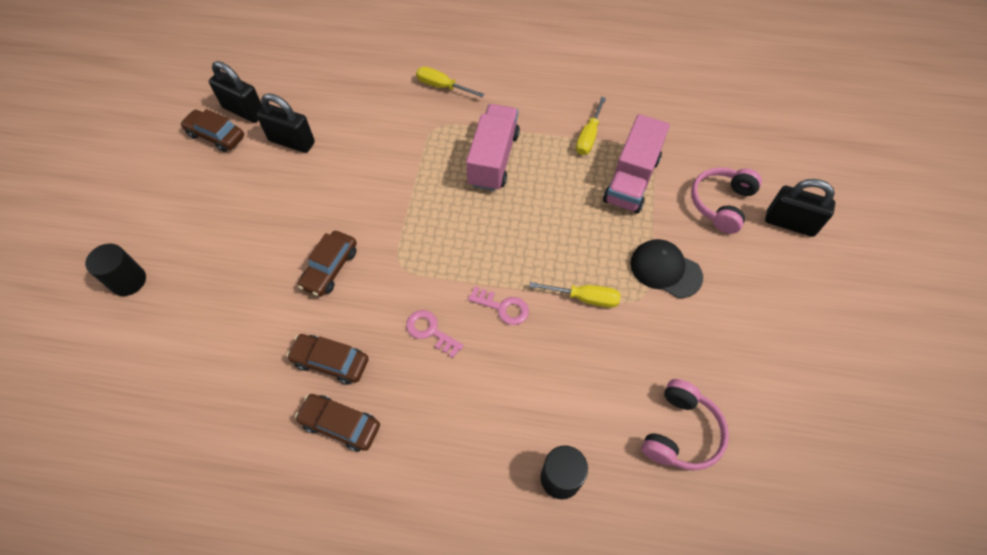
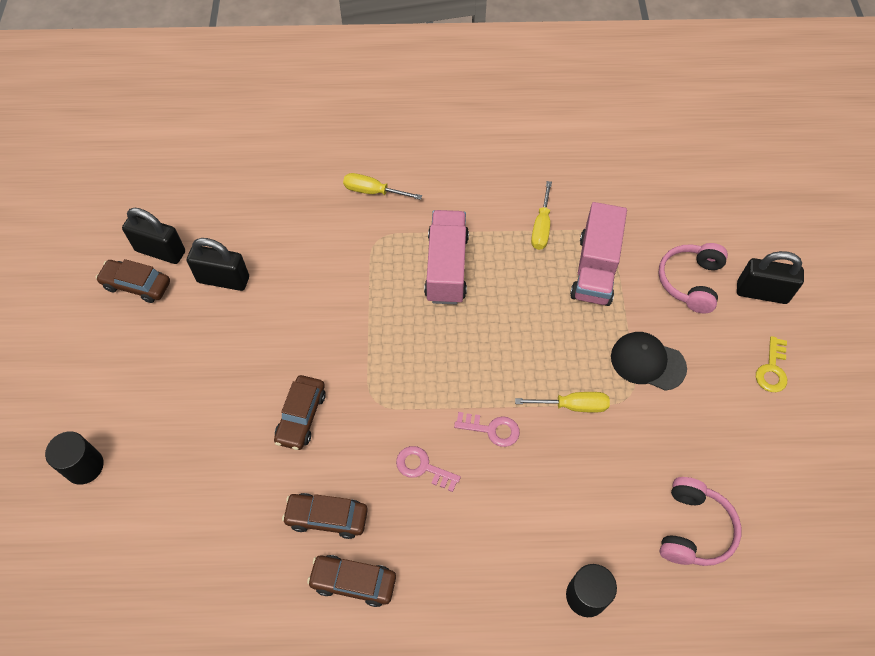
camera: 10 degrees left, 0 degrees up
none -> yellow key [756,336,787,392]

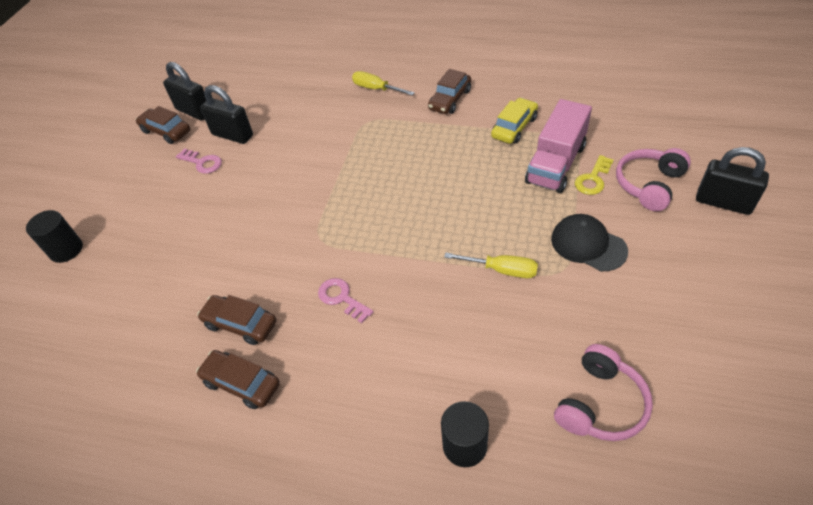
camera: 20 degrees right, 10 degrees down
brown car [274,375,326,450] -> brown car moved to [428,69,471,114]
pink truck [424,210,469,304] -> none
pink key [454,412,520,447] -> pink key moved to [176,148,222,174]
yellow screwdriver [531,181,552,250] -> yellow car [491,98,538,144]
yellow key [756,336,787,392] -> yellow key moved to [575,155,614,195]

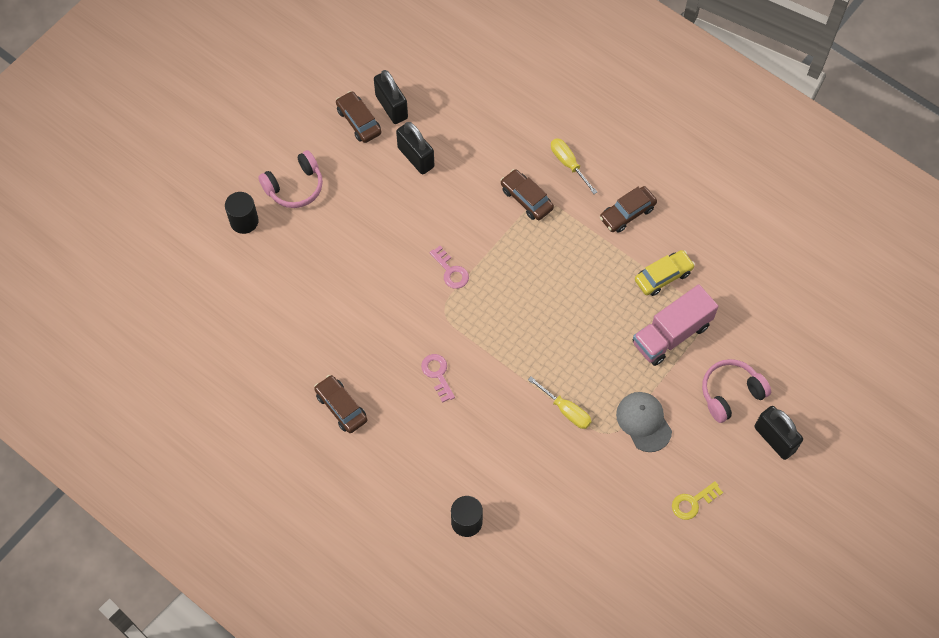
camera: 20 degrees right, 15 degrees up
pink key [176,148,222,174] -> pink key moved to [429,246,469,289]
brown car [197,295,277,345] -> brown car moved to [500,169,554,220]
black cap [551,214,628,271] -> grey cap [616,392,672,452]
pink headphones [554,344,653,441] -> pink headphones moved to [258,150,323,208]
yellow key [575,155,614,195] -> yellow key moved to [672,481,723,520]

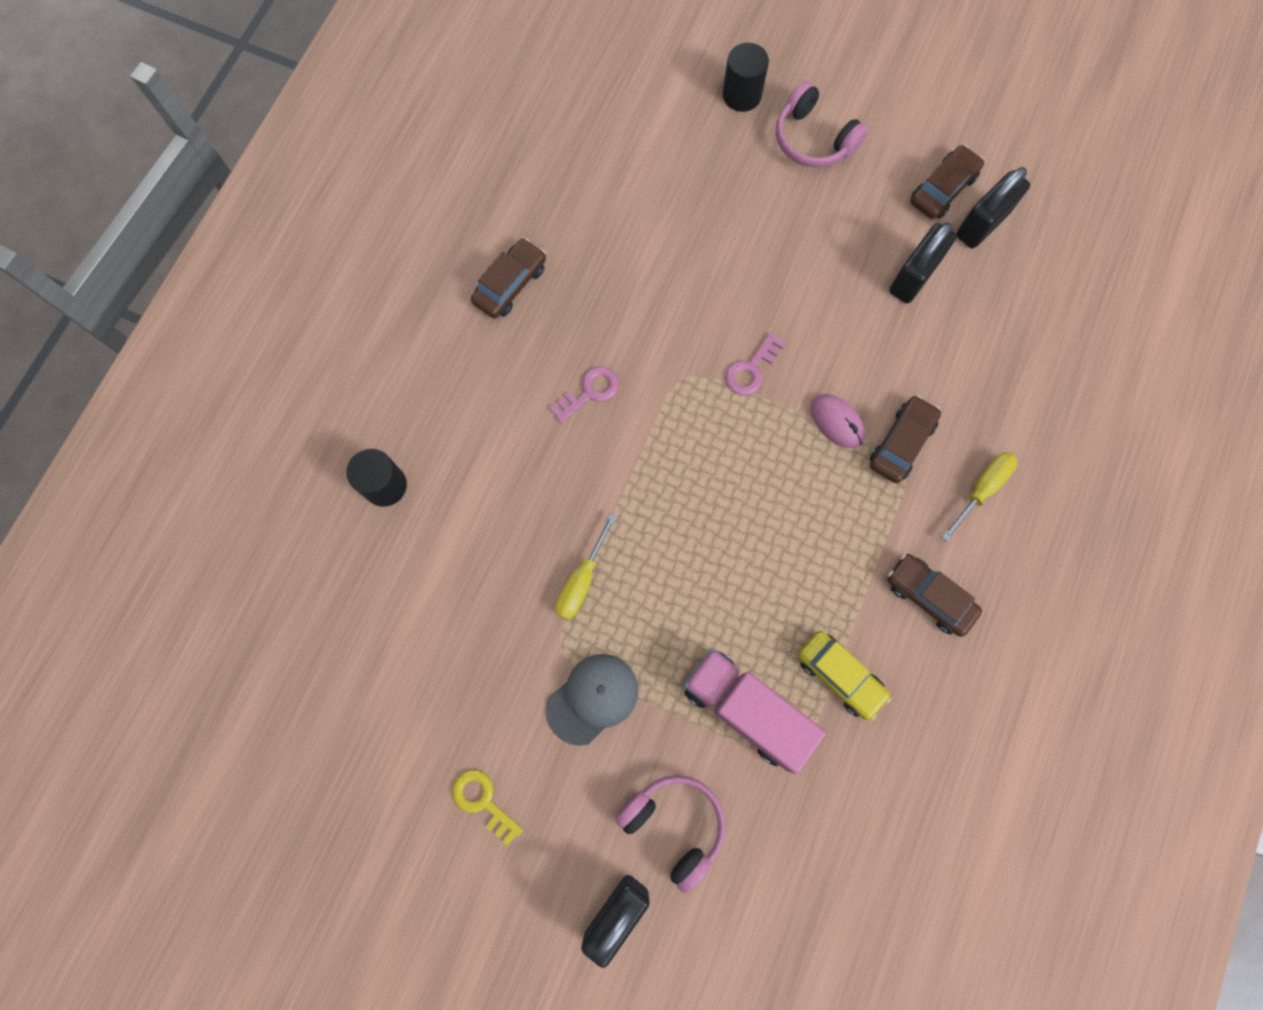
camera: 75 degrees right, 10 degrees up
none -> pink mouse [811,394,865,448]

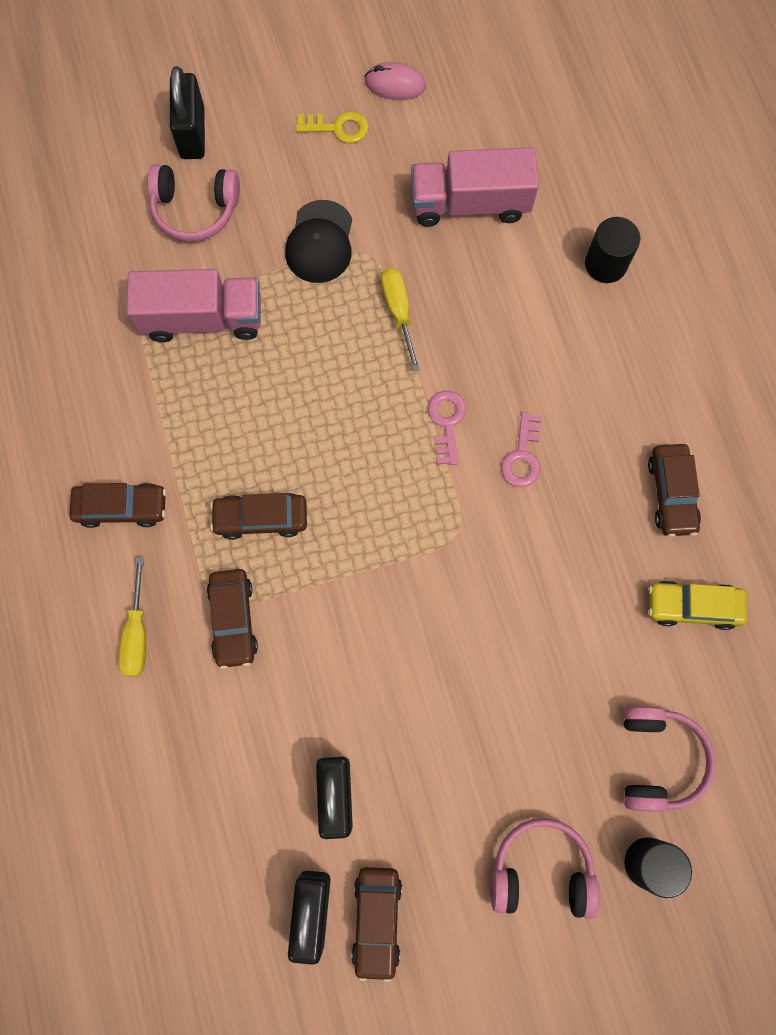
camera: 140 degrees right, 0 degrees up
grey cap [546,654,638,746] -> black cap [285,200,352,283]
pink key [725,332,786,396] -> pink key moved to [427,391,466,465]
yellow car [797,631,891,721] -> yellow car moved to [649,581,747,630]
pink mouse [811,394,865,448] -> pink mouse moved to [364,62,426,100]
none -> brown car [210,493,307,540]
none -> pink truck [411,147,539,227]
none -> pink headphones [623,706,716,812]

